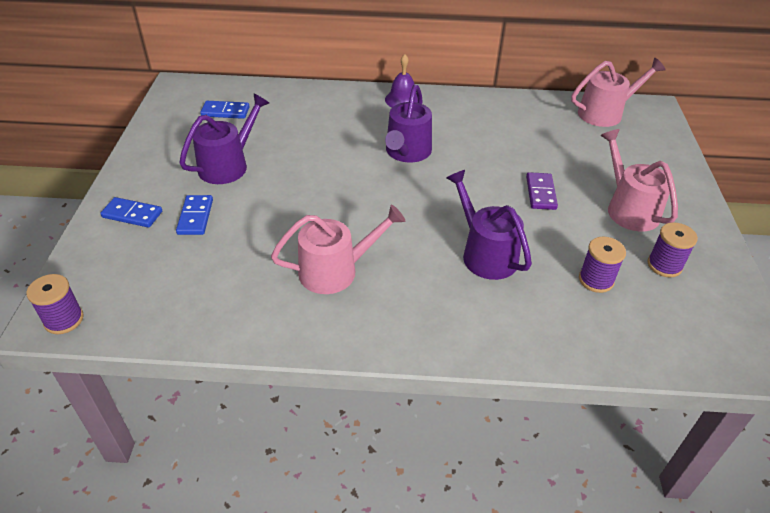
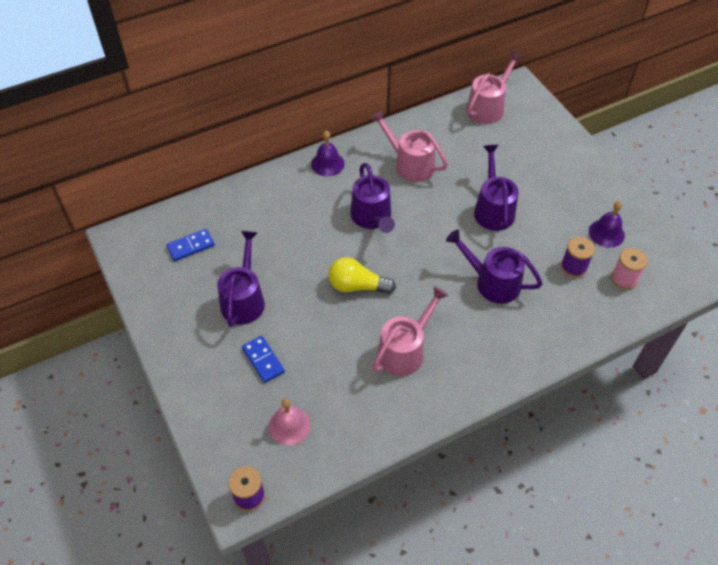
camera: 30 degrees left, 10 degrees up
blue domino [100,197,162,228] -> none
purple domino [526,172,558,210] -> purple watering can [474,145,519,231]
pink watering can [600,129,678,231] -> pink watering can moved to [370,110,448,182]
purple spool [648,222,698,278] -> purple bell [589,201,625,247]
none -> pink bell [269,398,311,445]
none -> yellow light bulb [329,257,396,294]
none -> pink spool [611,248,648,289]

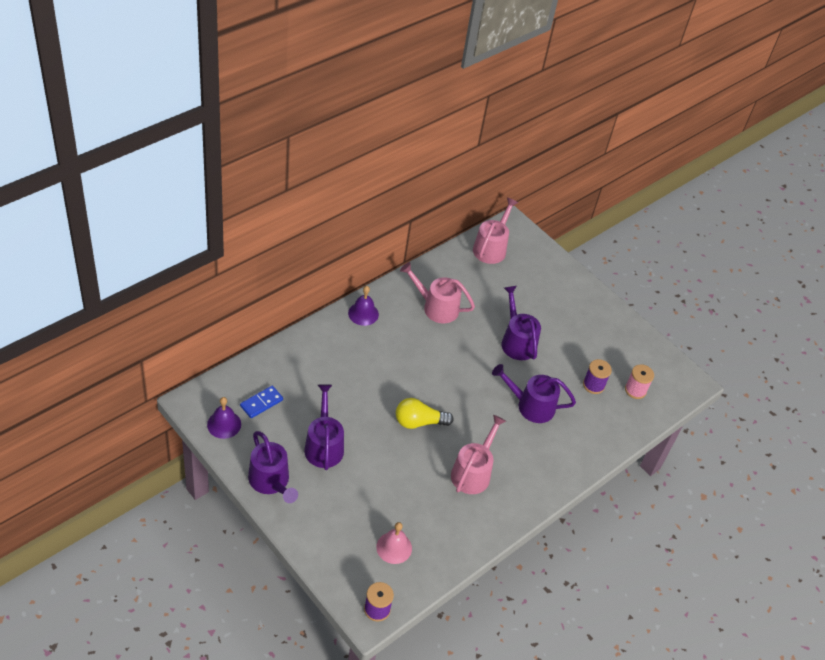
camera: 20 degrees left, 5 degrees down
blue domino [242,336,285,383] -> none
purple watering can [350,163,395,233] -> purple watering can moved to [248,431,298,503]
purple bell [589,201,625,247] -> purple bell moved to [207,397,241,439]

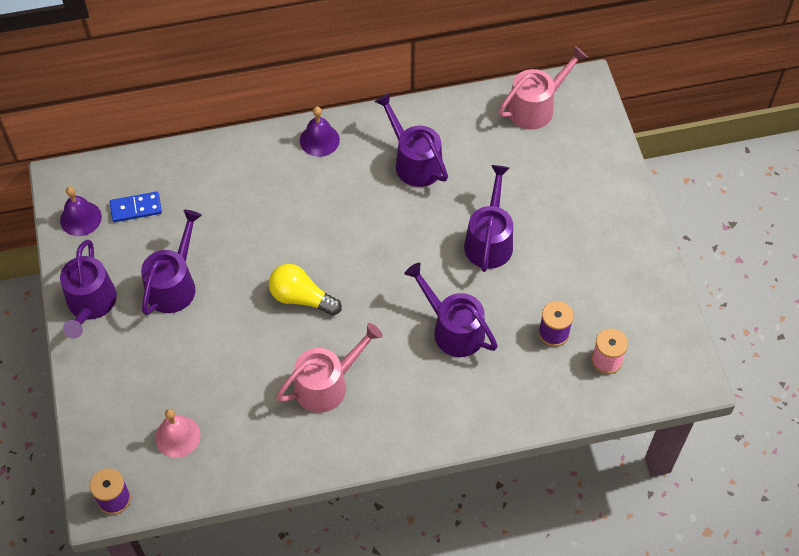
camera: 35 degrees right, 10 degrees up
pink watering can [400,262,475,323] -> purple watering can [374,93,448,187]

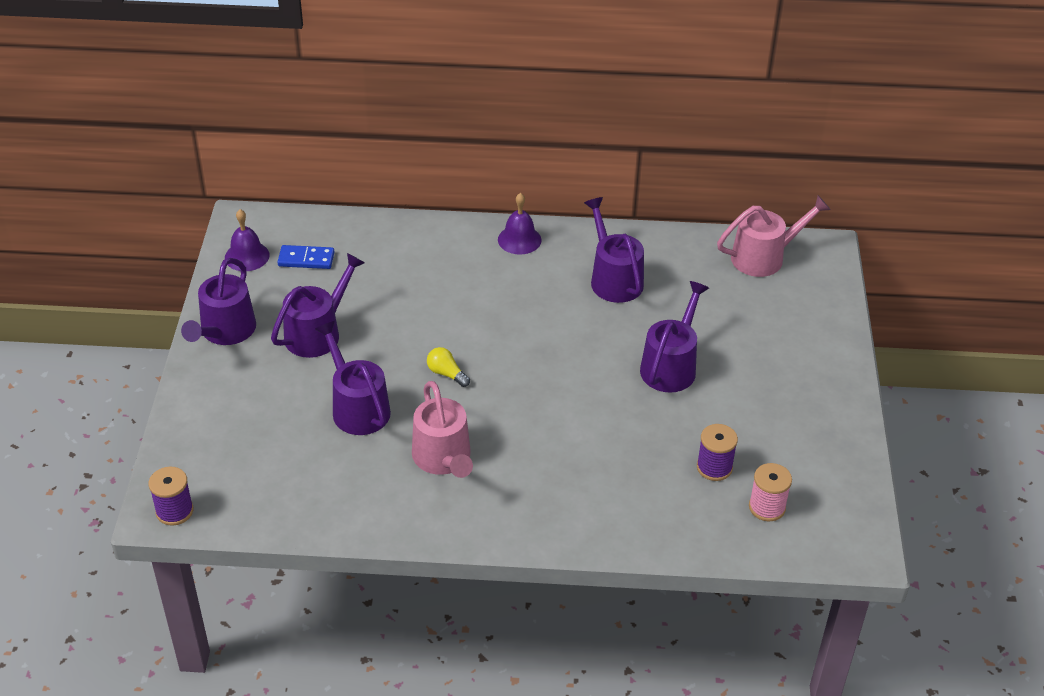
camera: 15 degrees right, 15 degrees down
pink bell [155,409,201,458] -> none
yellow light bulb [269,264,342,316] -> yellow light bulb [427,347,470,387], size x0.60
pink watering can [276,323,383,413] -> pink watering can turned 90 degrees clockwise [412,381,473,478]
purple watering can [404,263,498,357] -> purple watering can moved to [315,321,391,435]

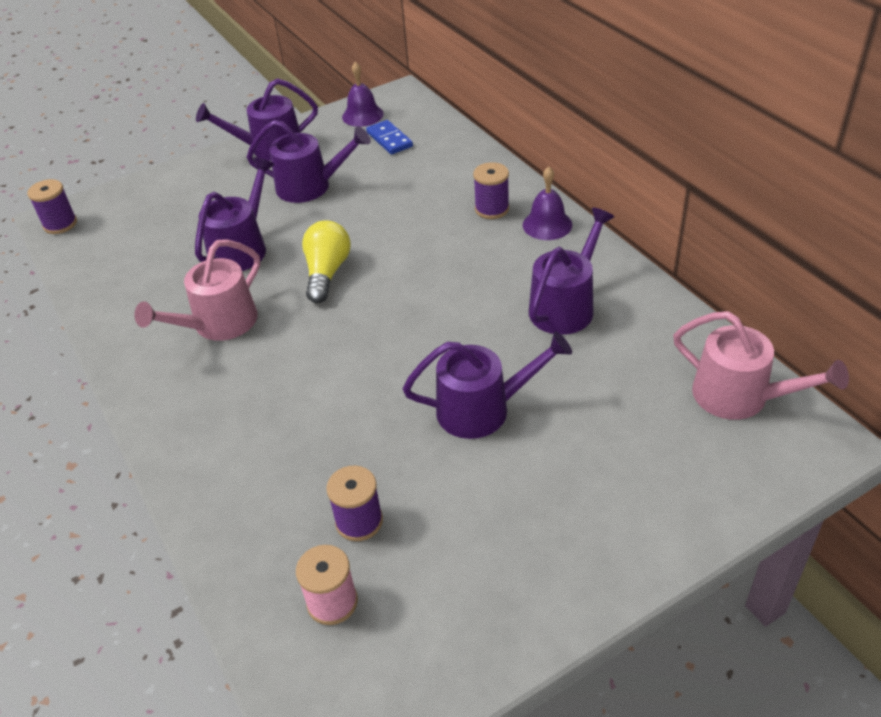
camera: 60 degrees right, 0 degrees up
yellow light bulb [427,347,470,387] -> yellow light bulb [302,220,351,303], size x1.67
none -> purple spool [473,162,509,219]

